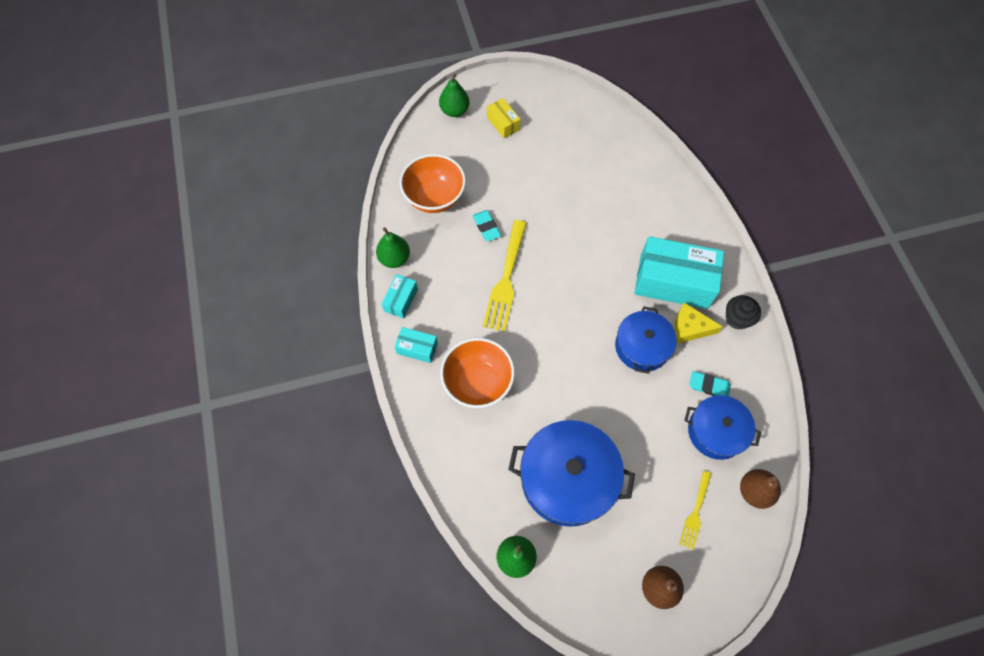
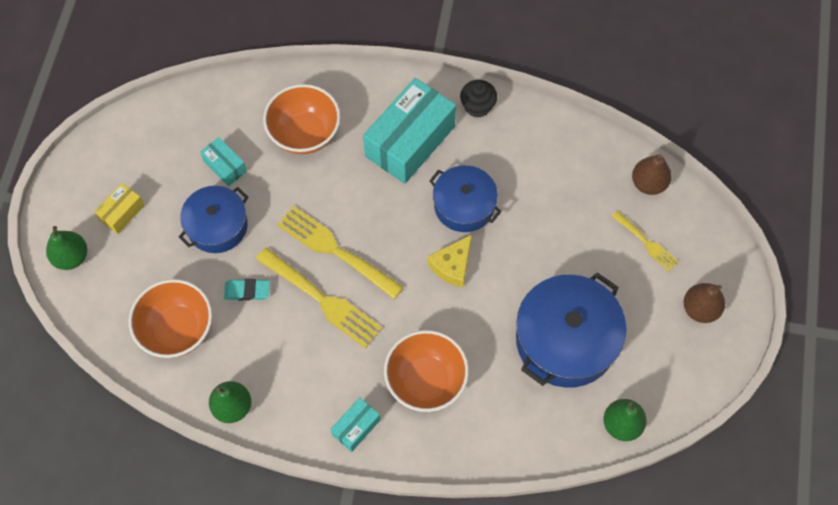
camera: 65 degrees left, 0 degrees up
turquoise box [381,274,418,319] -> turquoise box moved to [200,137,247,187]
yellow box [487,98,521,138] -> yellow box turned 45 degrees counterclockwise [94,183,145,234]
yellow cheese [674,302,723,344] -> yellow cheese moved to [427,235,472,287]
blue pot [684,395,761,460] -> blue pot moved to [179,186,248,253]
turquoise eraser [689,371,731,396] -> none
none -> orange bowl [263,84,340,154]
none -> yellow fork [277,206,404,299]

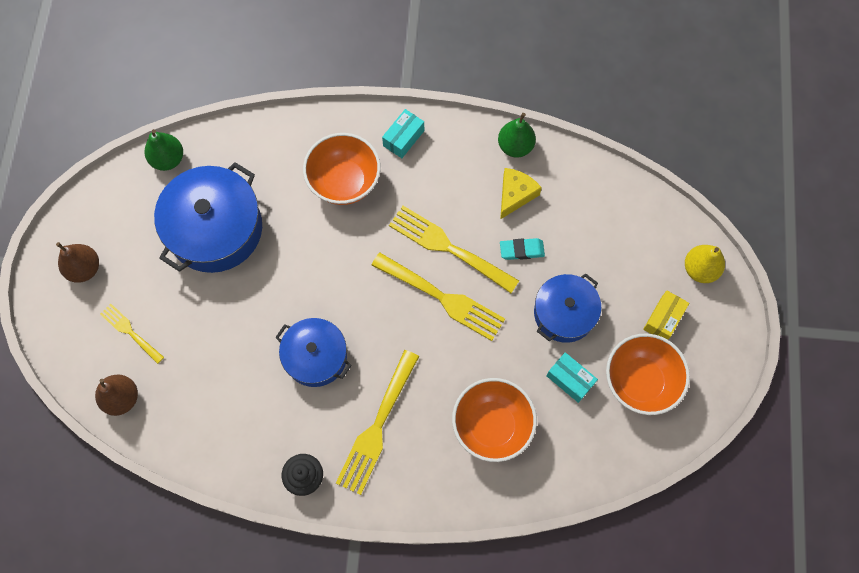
camera: 175 degrees right, 5 degrees up
green pear [46,226,87,270] -> yellow pear [685,245,725,283]
orange bowl [129,279,212,358] -> orange bowl moved to [606,334,690,415]
turquoise box [363,78,456,184] -> yellow fork [336,350,419,495]
yellow cheese [427,235,472,287] -> yellow cheese moved to [500,168,542,219]

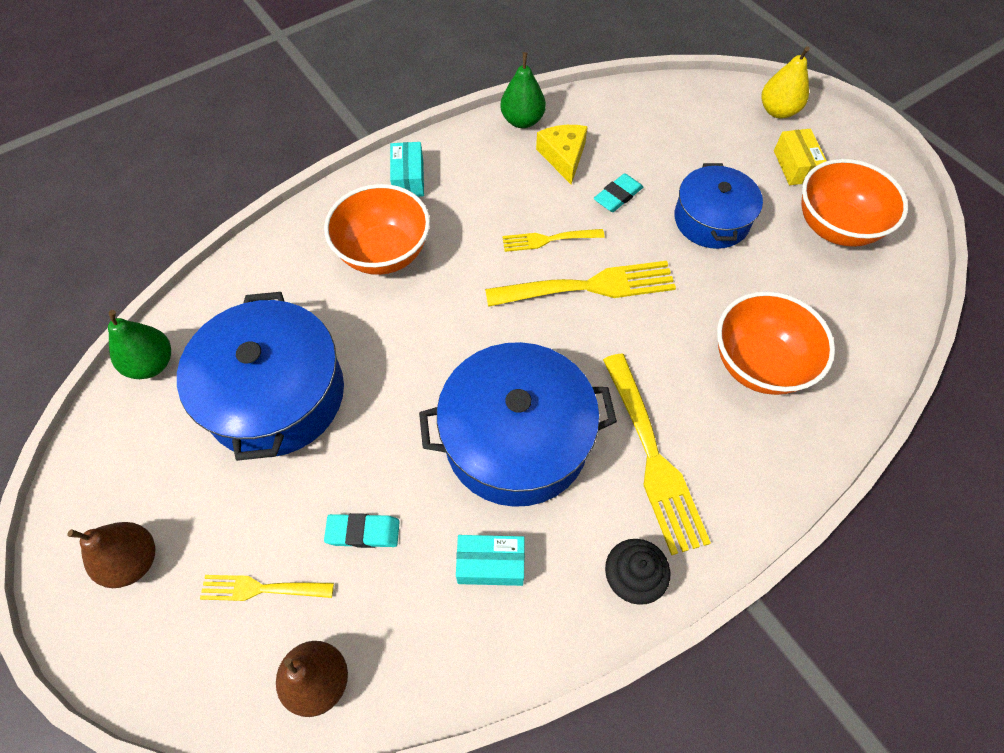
camera: 40 degrees left, 10 degrees down
blue pot [275,318,352,387] -> blue pot [419,342,617,507], size x1.59
yellow fork [389,206,519,293] -> yellow fork [502,229,605,252], size x0.56
turquoise box [546,352,598,403] -> turquoise box moved to [456,535,525,586]
none -> turquoise eraser [324,513,400,548]

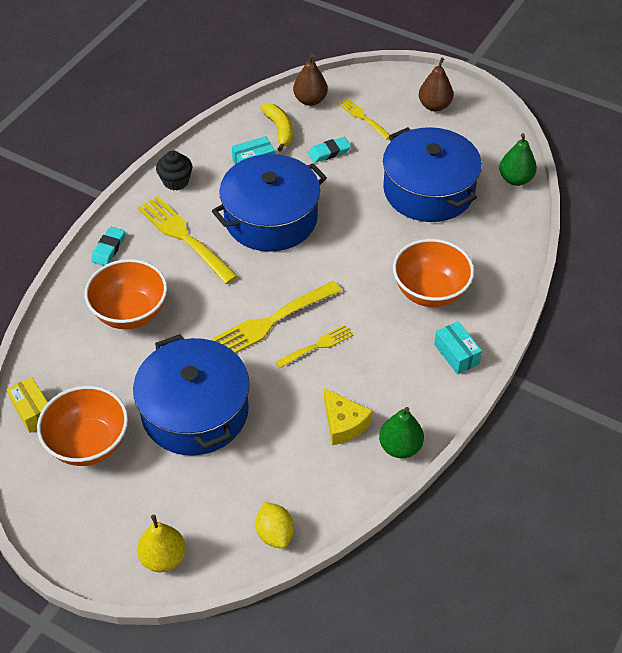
camera: 155 degrees right, 10 degrees down
yellow fork [200,575,334,601] -> yellow fork turned 105 degrees counterclockwise [338,98,390,140]
turquoise eraser [594,173,643,212] -> turquoise eraser moved to [91,227,125,266]
blue pot [674,163,763,249] -> blue pot [133,334,250,456], size x1.59
yellow box [774,129,827,185] -> yellow box moved to [7,377,48,433]
none -> yellow lemon [255,502,294,549]
none -> yellow banana [260,103,293,152]

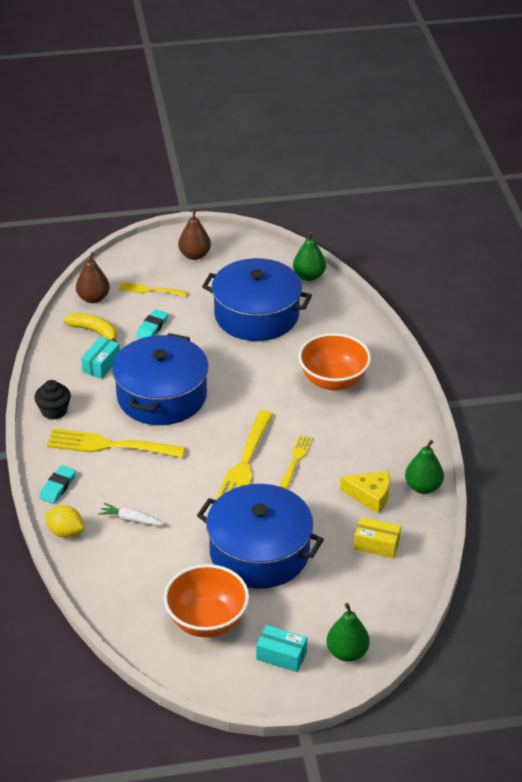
camera: 40 degrees left, 10 degrees down
yellow box [7,377,48,433] -> yellow box moved to [354,517,401,558]
orange bowl [85,259,167,329] -> white carrot [98,503,165,526]
turquoise eraser [91,227,125,266] -> turquoise eraser turned 45 degrees clockwise [39,465,76,504]
yellow pear [137,515,186,572] -> green pear [326,603,370,662]
yellow lemon [255,502,294,549] -> yellow lemon moved to [44,505,84,538]
turquoise box [434,321,482,374] -> turquoise box moved to [256,625,307,672]

